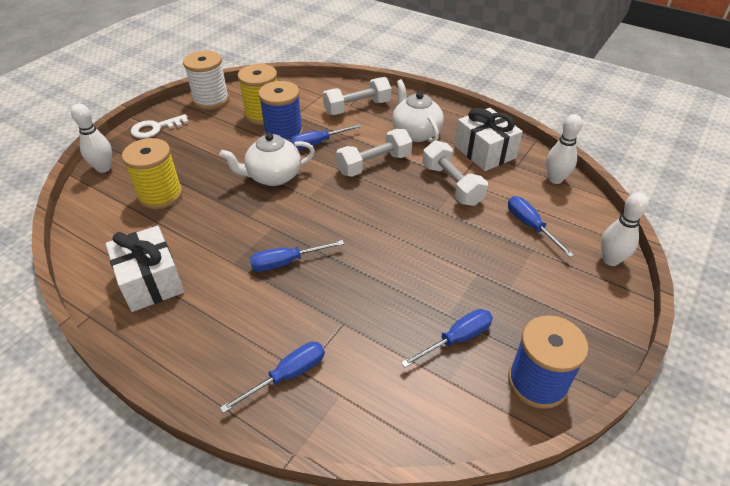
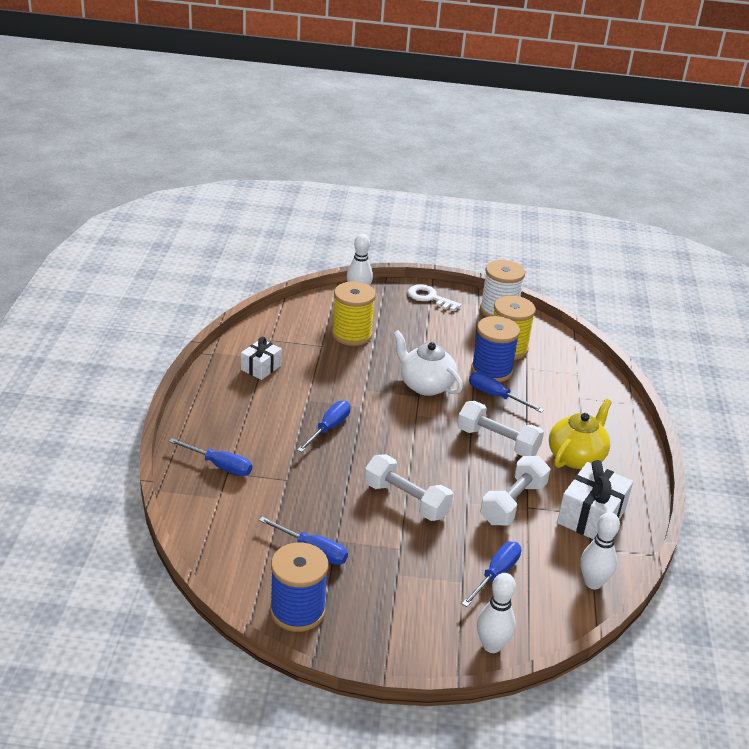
camera: 60 degrees right, 10 degrees down
white gift [106,226,184,312] -> white gift [241,337,282,380], size x0.62
blue screwdriver [250,240,344,272] -> blue screwdriver turned 75 degrees clockwise [297,400,351,452]
white dumbbell [323,77,392,115] -> white dumbbell moved to [364,454,453,521]
white teapot [392,79,444,143] -> yellow teapot [549,399,612,469]

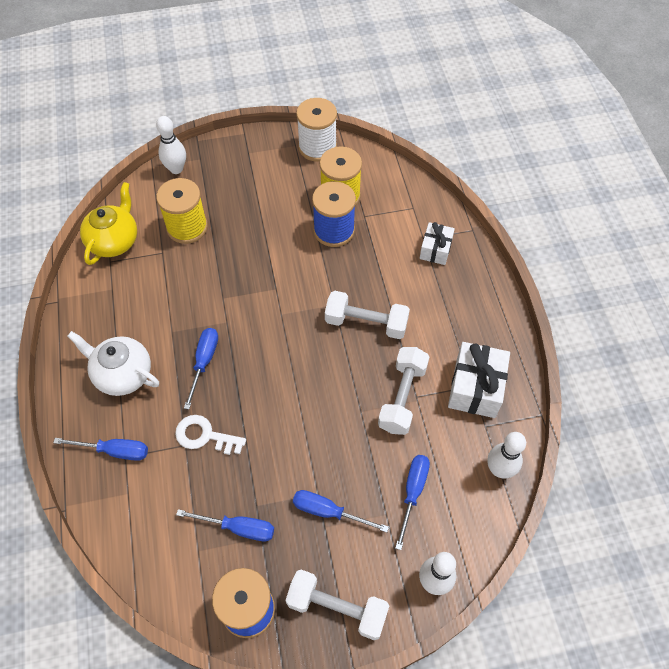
camera: 15 degrees left, 25 degrees up
white gift [241,337,282,380] -> white gift moved to [420,222,455,265]
white dumbbell [364,454,453,521] -> white dumbbell moved to [285,570,389,640]
white teapot [393,330,463,396] -> white teapot moved to [67,331,159,396]
white key [408,284,461,311] -> white key moved to [175,415,246,455]
blue screwdriver [469,372,544,413] -> blue screwdriver moved to [293,490,389,532]
yellow teapot [549,399,612,469] -> yellow teapot moved to [80,182,137,265]

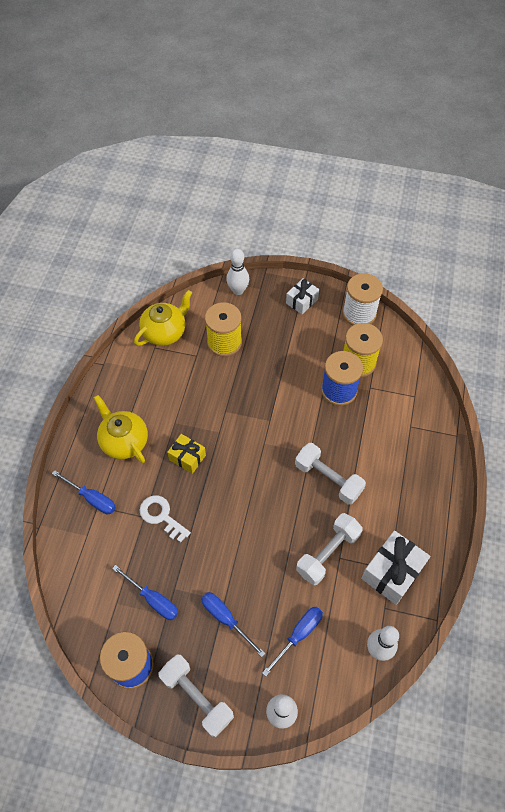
camera: 25 degrees right, 0 degrees up
white teapot [67,331,159,396] -> yellow teapot [94,395,148,463]
blue screwdriver [184,328,218,410] -> yellow gift [167,434,206,474]
white gift [420,222,455,265] -> white gift moved to [286,278,319,314]

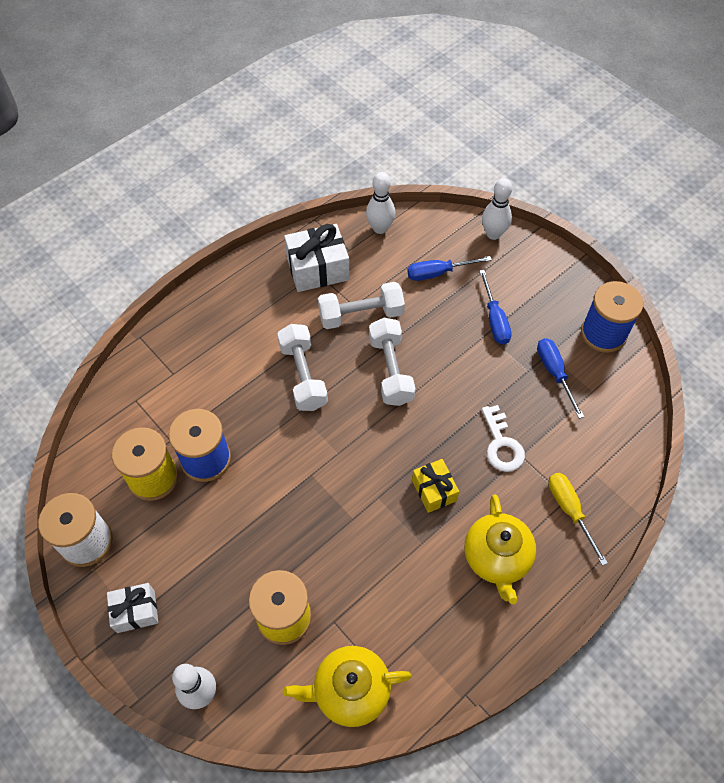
camera: 145 degrees left, 0 degrees up
blue screwdriver [52,470,116,514] -> yellow screwdriver [548,473,608,566]
white dumbbell [158,654,234,737] -> white dumbbell moved to [369,318,416,406]

